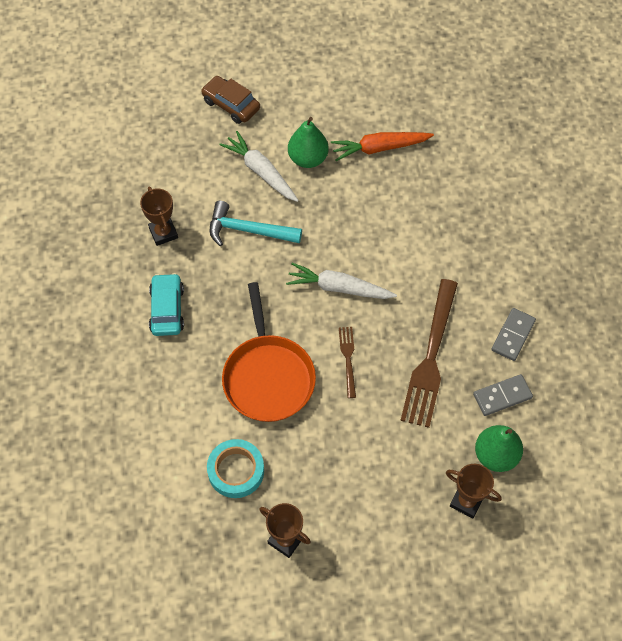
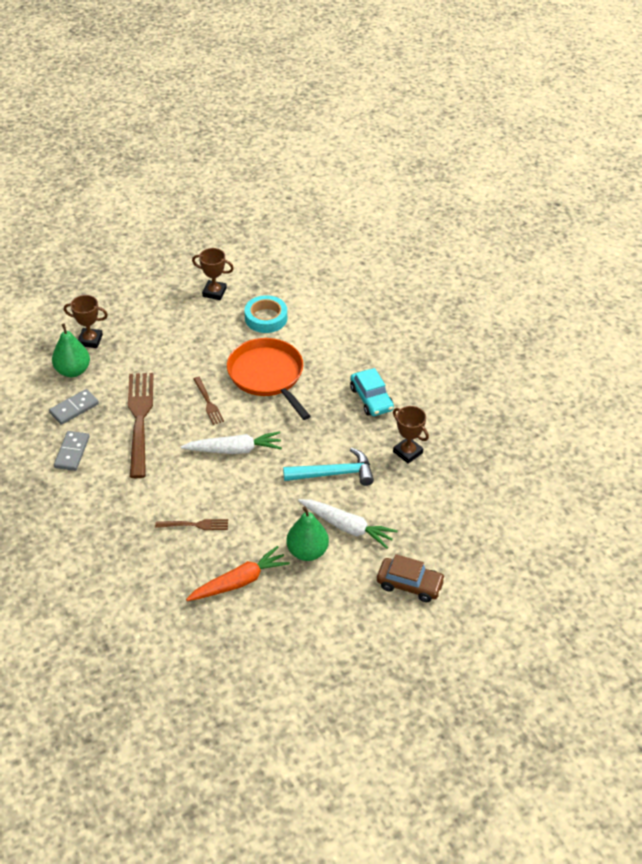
camera: 160 degrees right, 15 degrees down
none -> brown fork [155,519,228,530]

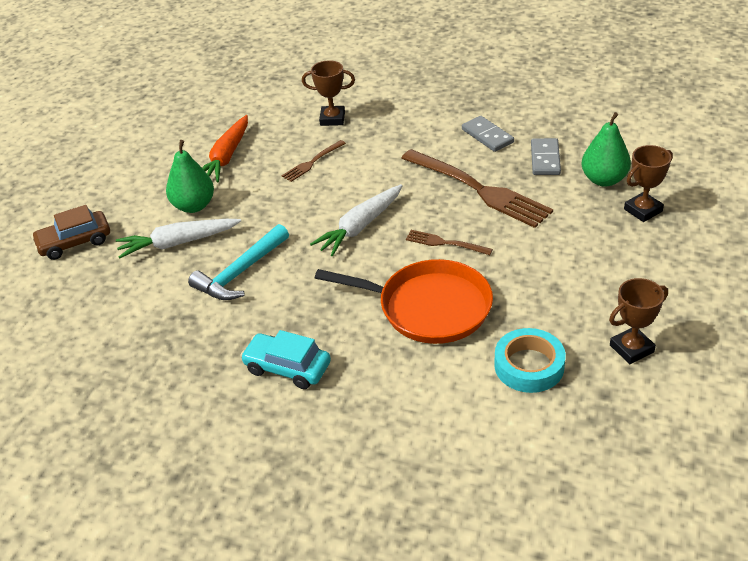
camera: 140 degrees right, 5 degrees down
brown trophy [393,406,429,464] -> brown trophy moved to [302,60,355,126]

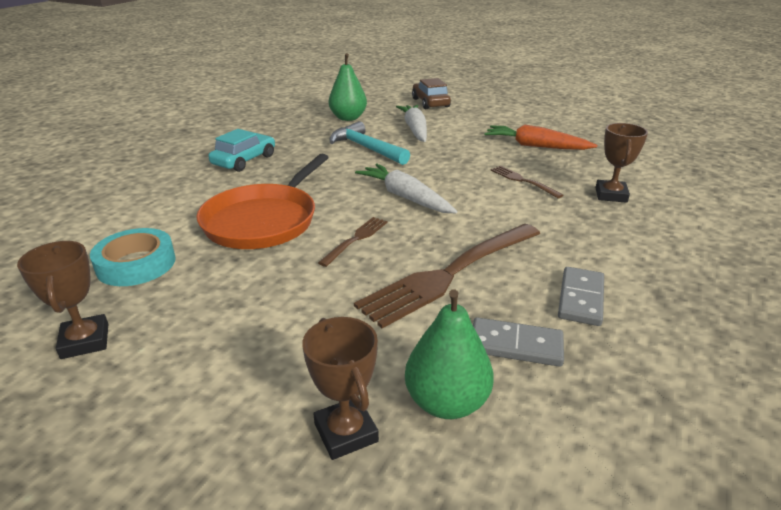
camera: 95 degrees right, 10 degrees down
green pear [166,140,214,213] -> green pear moved to [329,53,367,121]
grey domino [462,116,514,152] -> grey domino turned 45 degrees counterclockwise [558,267,604,326]

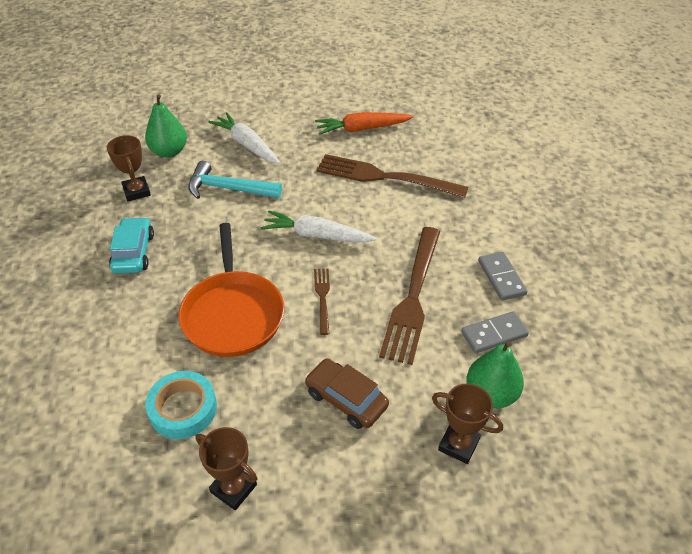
camera: 35 degrees left, 15 degrees up
brown car [412,78,451,109] -> brown car moved to [305,358,389,429]
brown fork [490,166,563,198] -> brown fork [316,154,468,198], size x2.09
brown trophy [595,123,648,203] -> brown trophy moved to [107,135,151,201]

